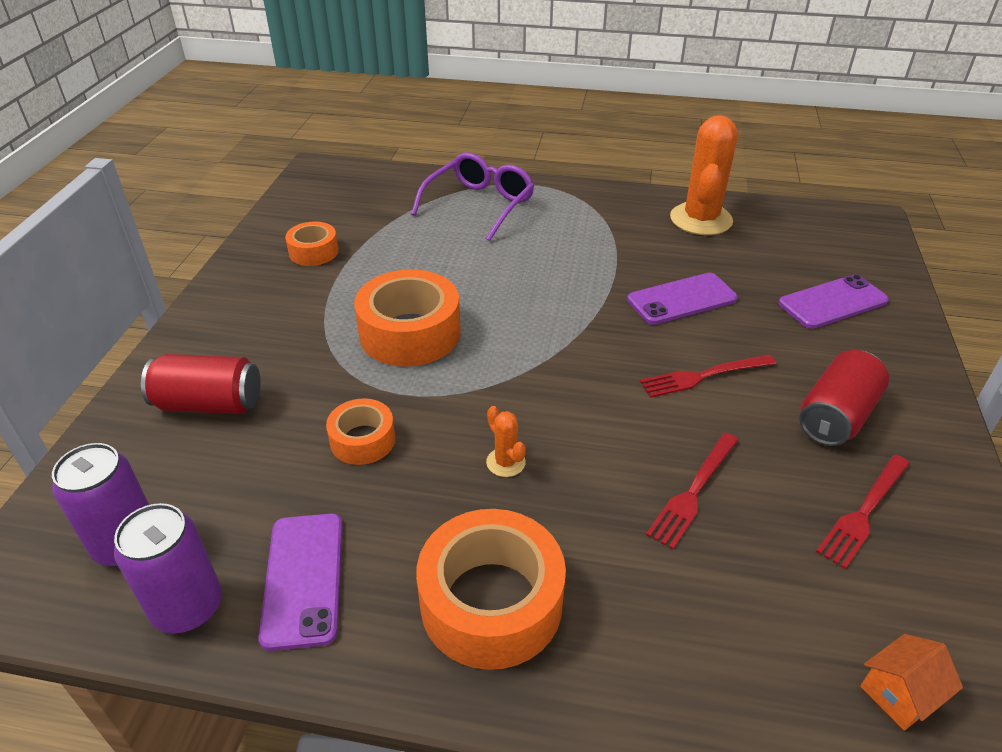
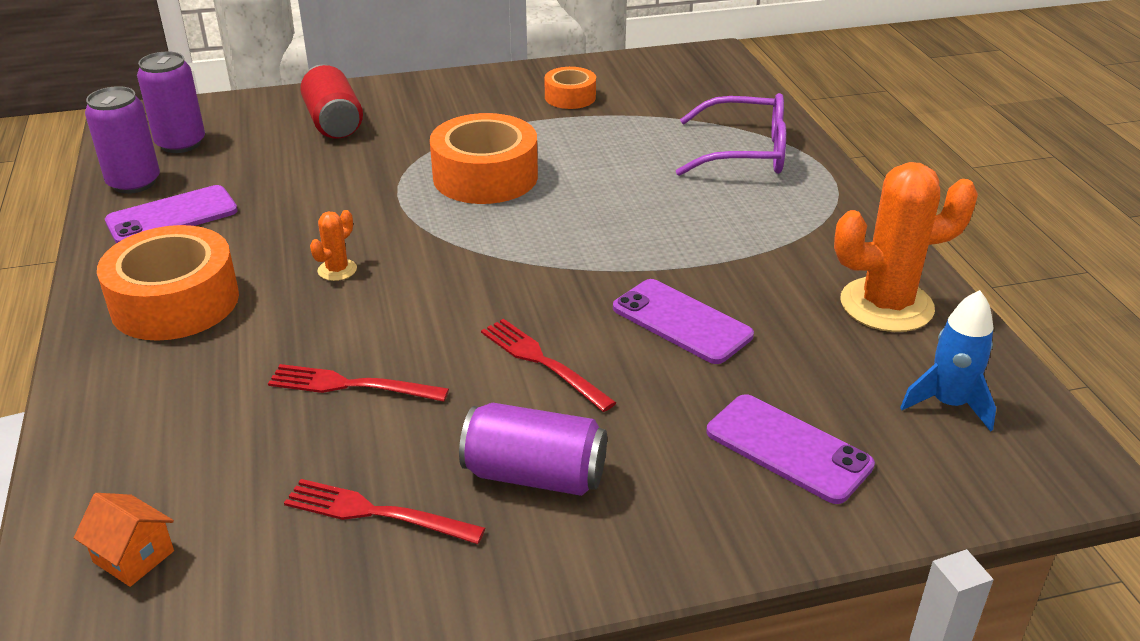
camera: 65 degrees right, 5 degrees down
orange tape [326,399,395,465] -> none
red can [799,350,889,446] -> purple can [459,403,607,496]
none -> blue rocket [900,290,996,432]

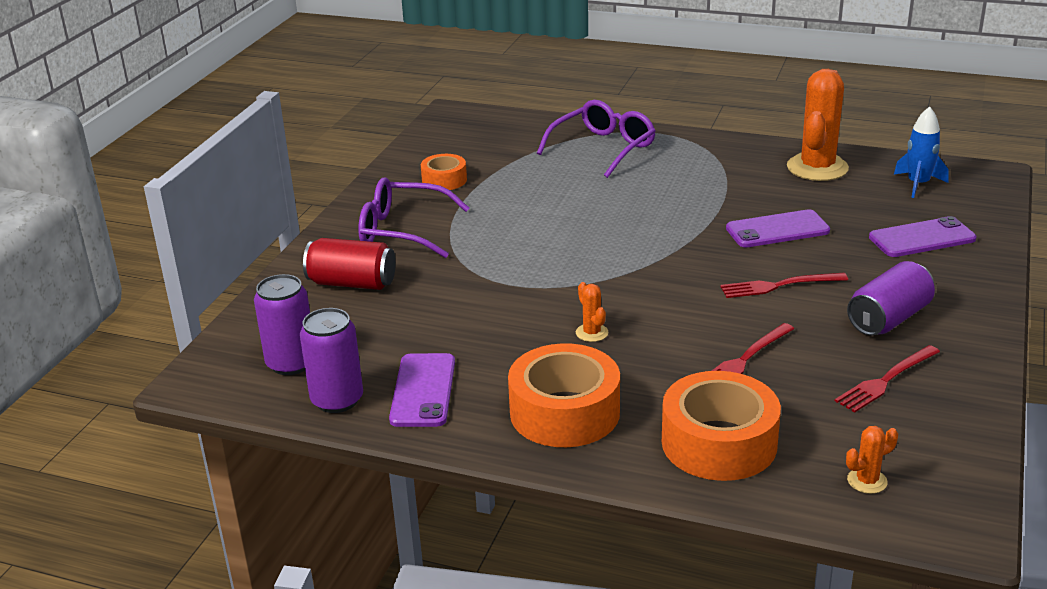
camera: 55 degrees left, 5 degrees down
orange house [74,493,174,587] -> orange cactus [846,426,898,494]
orange tape [430,113,538,204] -> orange tape moved to [662,371,781,481]
none -> purple glasses [358,177,469,258]

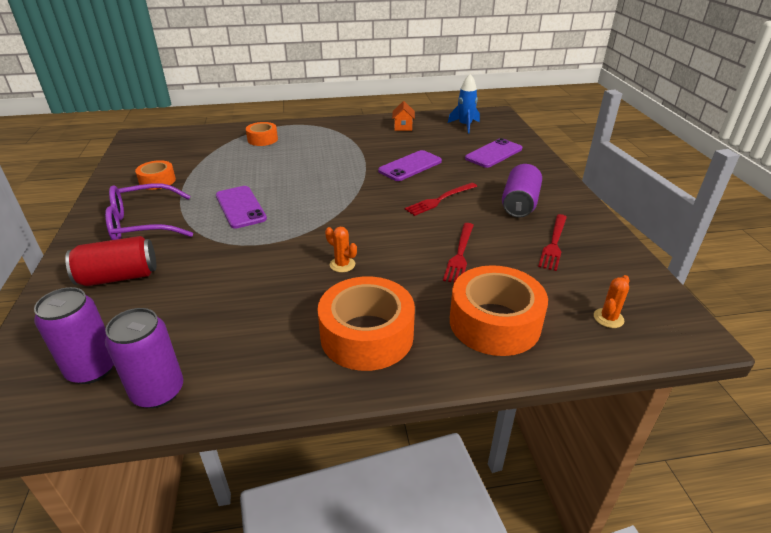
camera: 30 degrees left, 5 degrees up
purple phone [389,353,455,427] -> purple phone moved to [216,186,267,229]
purple glasses [537,100,656,178] -> orange tape [246,122,278,146]
orange cactus [787,69,849,181] -> orange house [392,101,415,131]

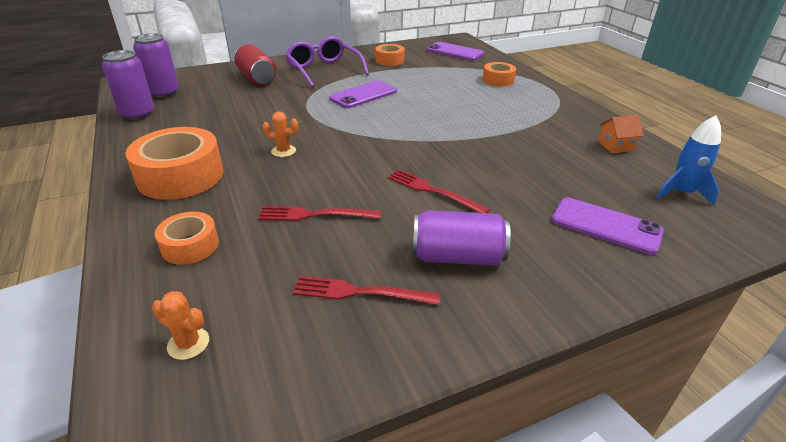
camera: 75 degrees right, 0 degrees up
orange cactus [325,227,357,272] -> orange cactus turned 75 degrees clockwise [262,111,298,157]
purple phone [378,150,442,181] -> purple phone moved to [427,42,484,61]
orange tape [450,265,548,356] -> orange tape [155,212,219,265], size x0.55

